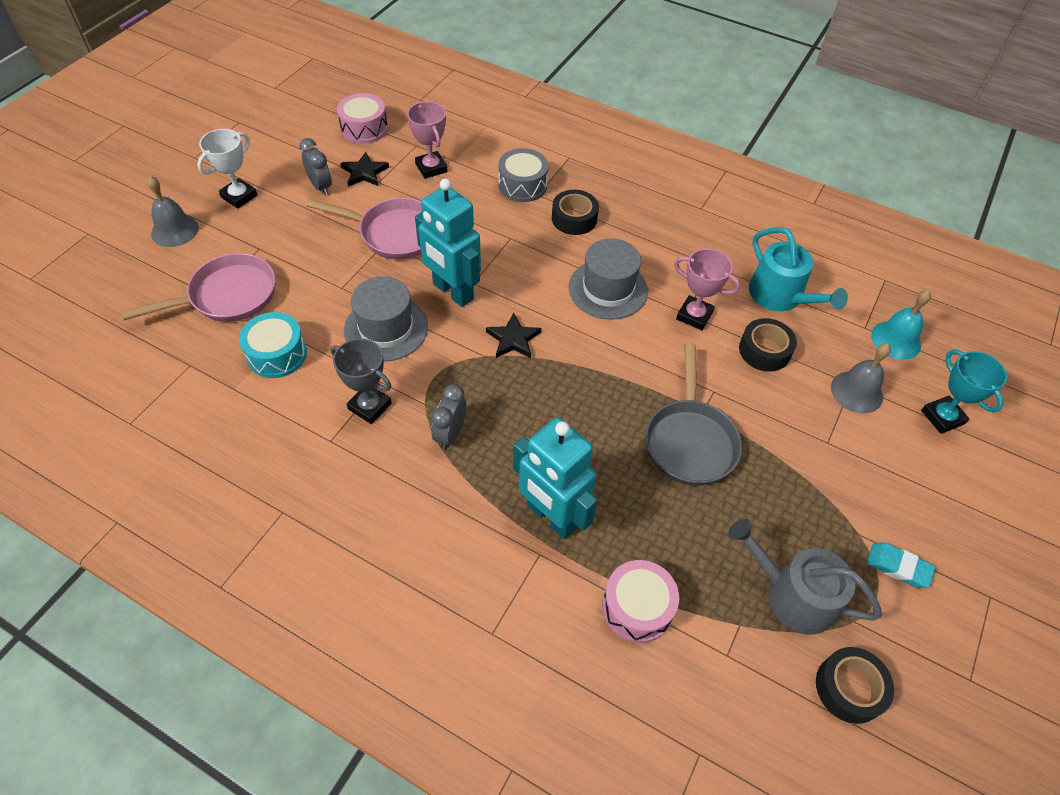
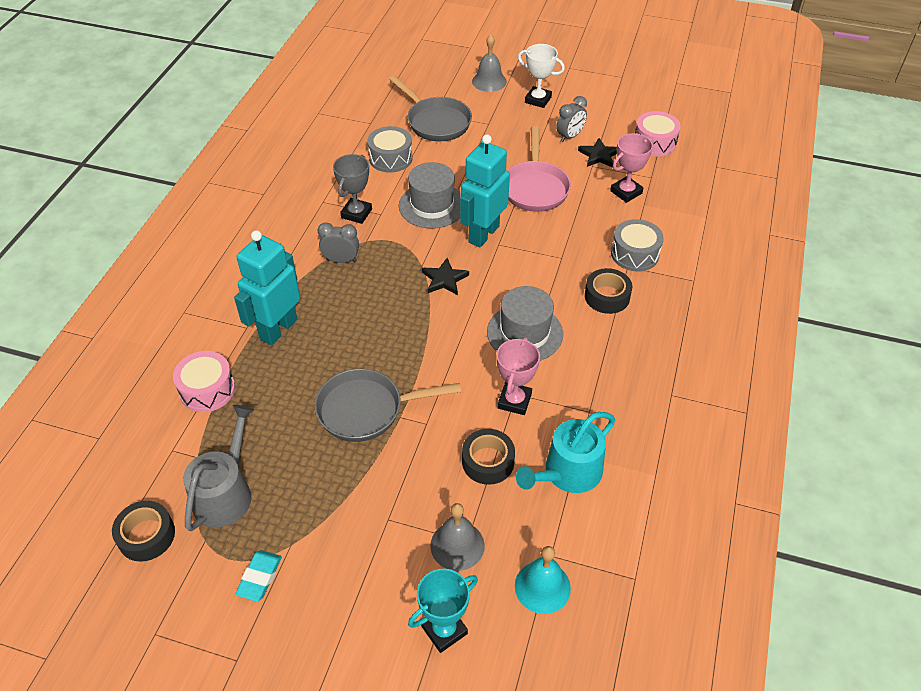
camera: 80 degrees right, 5 degrees down
pink pan [121,253,276,322] -> grey pan [389,76,472,141]
turquoise drum [239,312,307,378] -> grey drum [367,126,413,173]

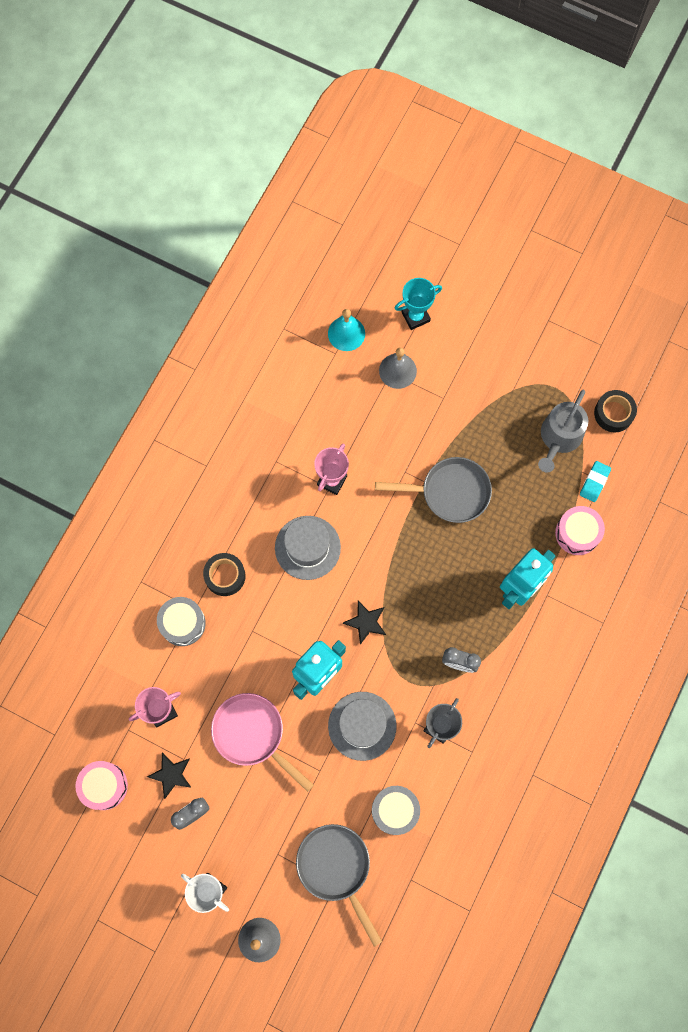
camera: 170 degrees left, 25 degrees up
turquoise eraser [235,550,282,601] -> turquoise eraser moved to [580,461,611,502]
black tape [462,429,515,485] -> none
pink pan [507,126,571,212] -> pink pan turned 60 degrees counterclockwise [211,693,314,792]
turquoise watering can [516,412,616,493] -> none

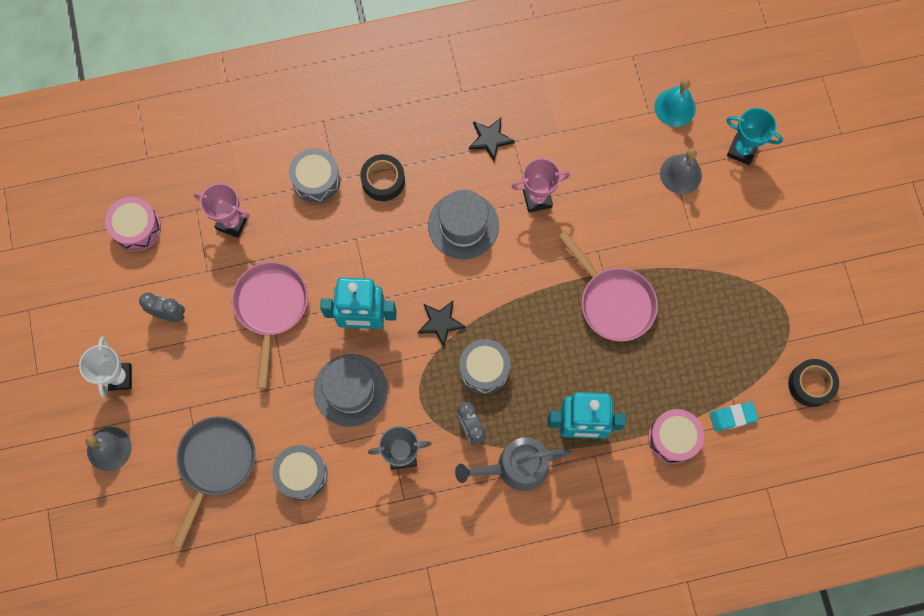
camera: 50 degrees right, 0 degrees up
black star [147,752,191,799] -> black star moved to [469,118,515,161]
grey pan [375,457,492,523] -> pink pan [558,231,658,342]
grey watering can [538,390,588,473] -> grey watering can moved to [455,437,571,491]
none -> grey drum [459,339,510,394]

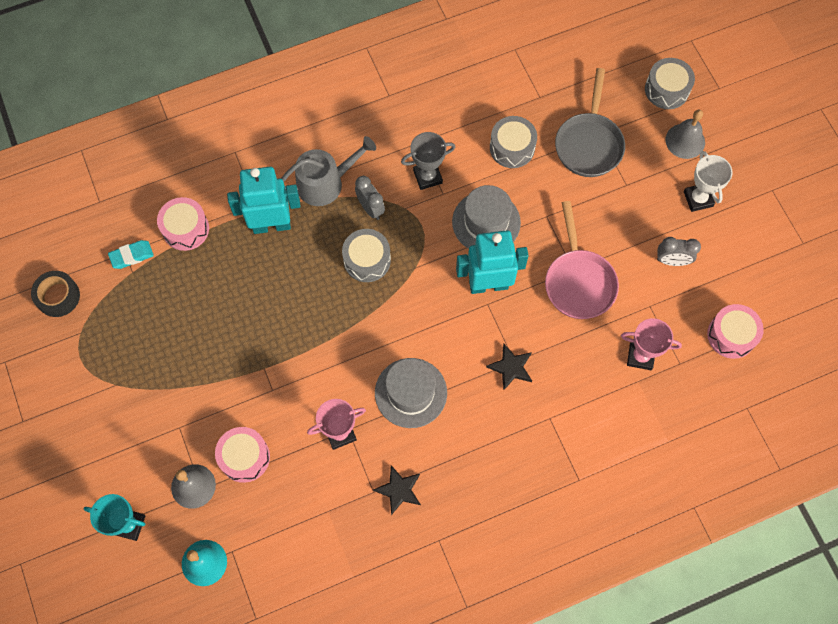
camera: 170 degrees right, 5 degrees down
grey drum [289,148,341,203] -> grey drum moved to [645,58,695,109]
black tape [360,154,405,201] -> none
black star [418,301,466,347] -> black star moved to [486,344,532,390]
pink pan [558,231,658,342] -> none
none -> pink drum [215,427,270,483]

